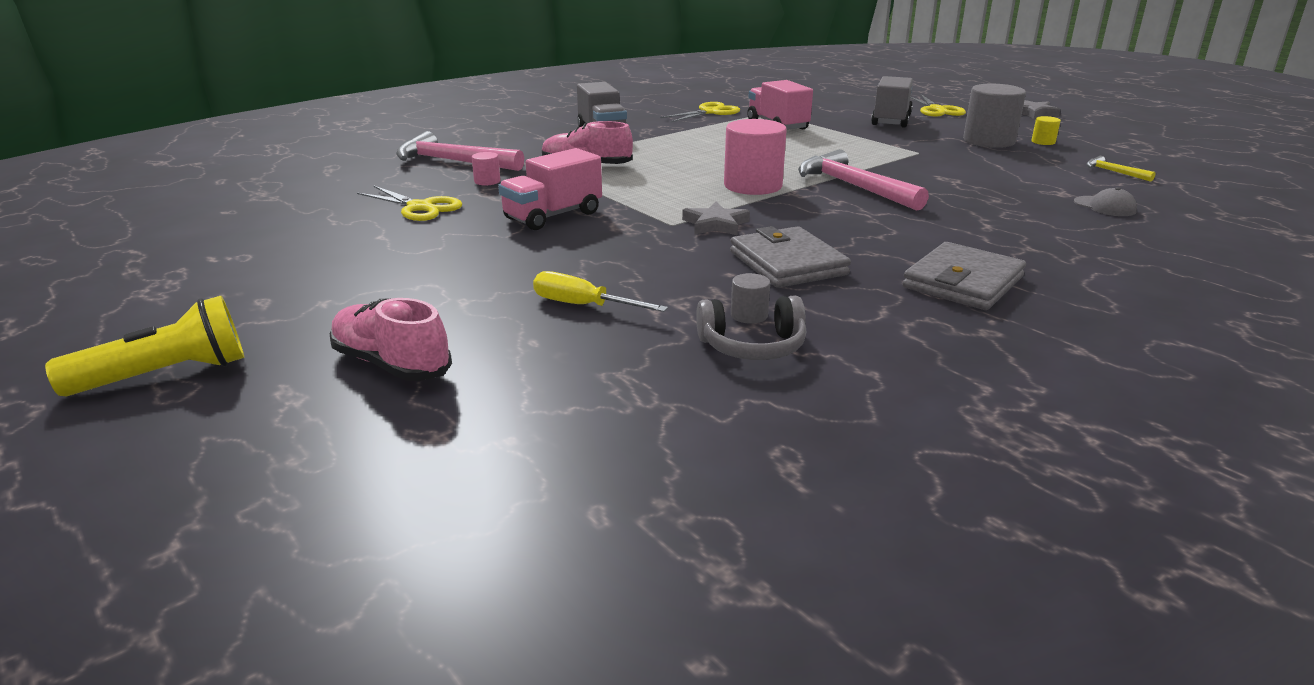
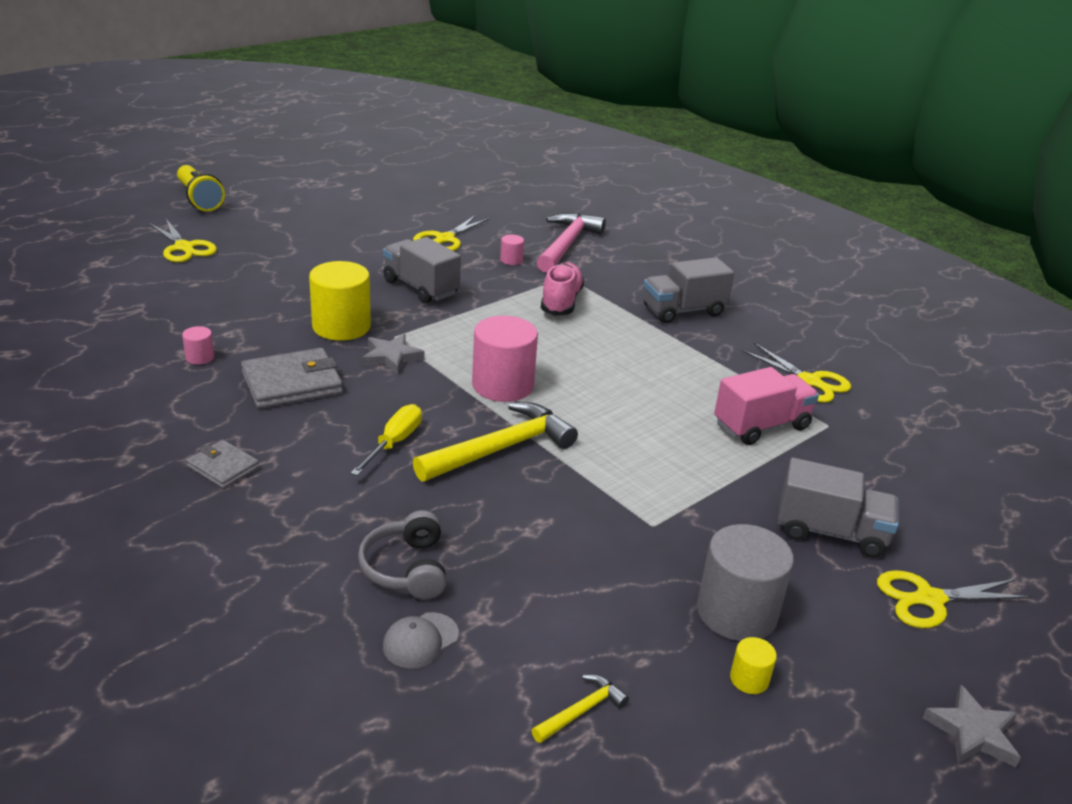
camera: 85 degrees right, 5 degrees up
pink shoe [330,298,452,381] -> yellow scissors [149,219,217,262]
pink truck [498,148,602,230] -> grey truck [383,237,461,303]
yellow screwdriver [533,271,668,312] -> yellow screwdriver moved to [351,404,422,476]
grey headphones [696,296,806,360] -> grey headphones moved to [358,510,446,600]
grey cylinder [731,273,770,324] -> pink cylinder [182,326,214,365]
pink hammer [798,149,929,211] -> yellow hammer [413,402,578,482]
grey wallet [902,242,1026,310] -> grey wallet [186,440,259,489], size x0.58
none -> yellow cylinder [309,261,371,341]

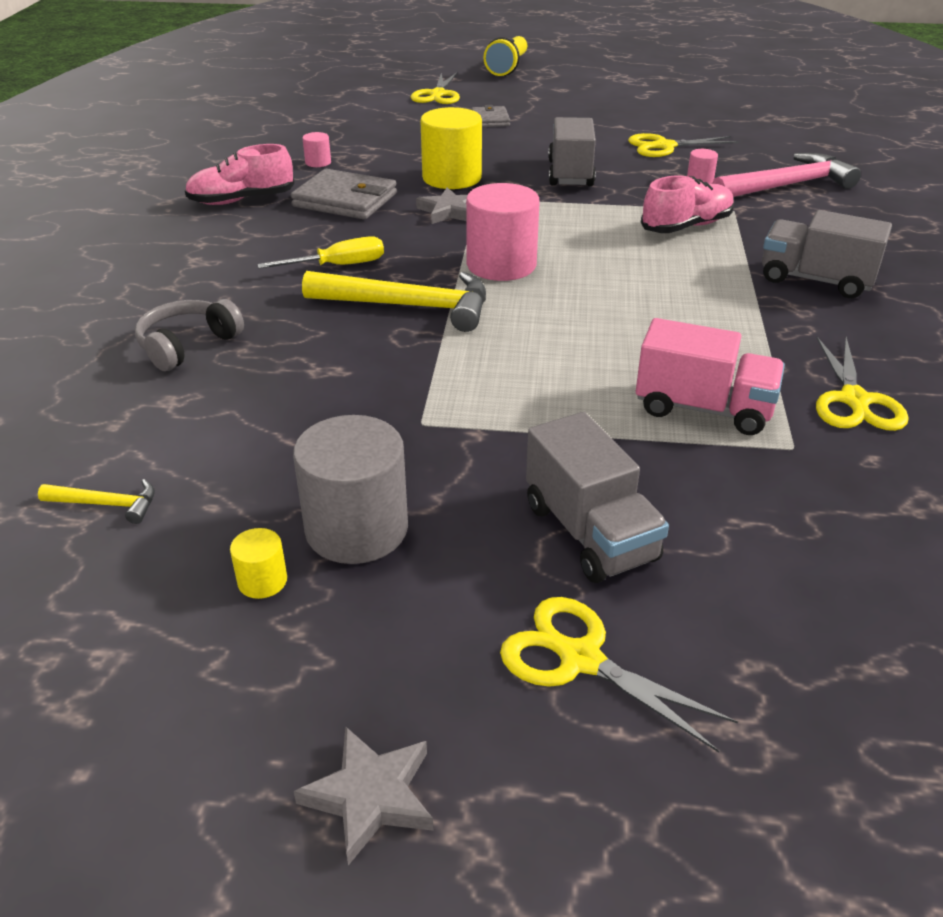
camera: 50 degrees right, 5 degrees up
grey wallet [186,440,259,489] -> grey wallet moved to [472,105,510,127]
grey cap [383,612,459,669] -> none
none -> pink shoe [185,144,294,205]

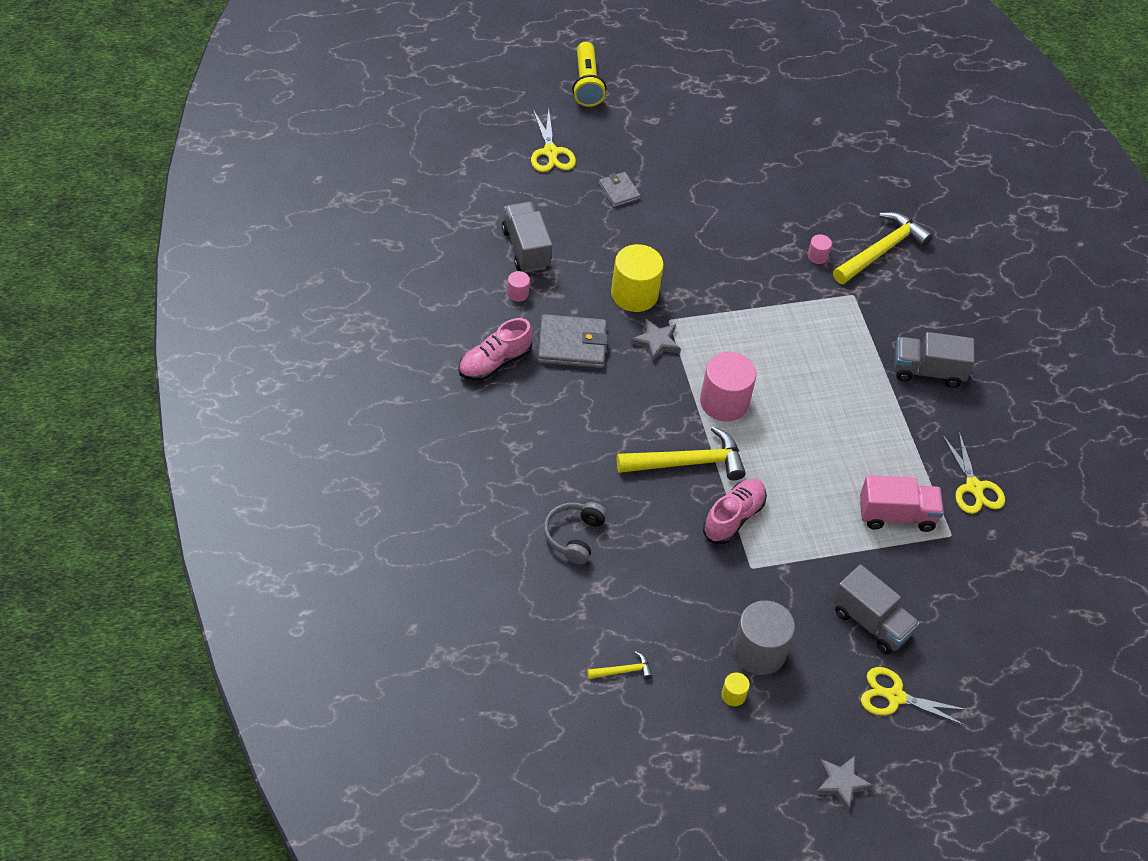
camera: 25 degrees left, 15 degrees up
yellow screwdriver [257,236,384,269] -> none
grey truck [548,117,596,186] -> grey truck moved to [502,202,552,273]
yellow scissors [628,133,739,157] -> none
pink shoe [641,176,734,233] -> pink shoe moved to [703,479,767,544]
pink hammer [712,153,861,197] -> yellow hammer [833,212,933,284]

